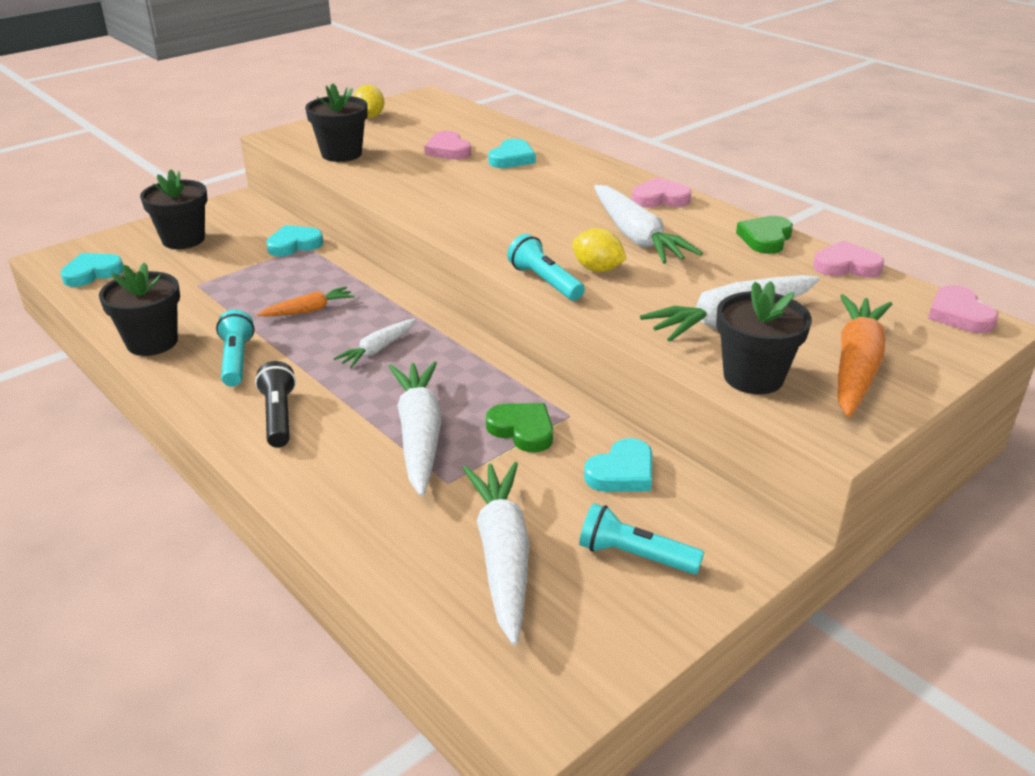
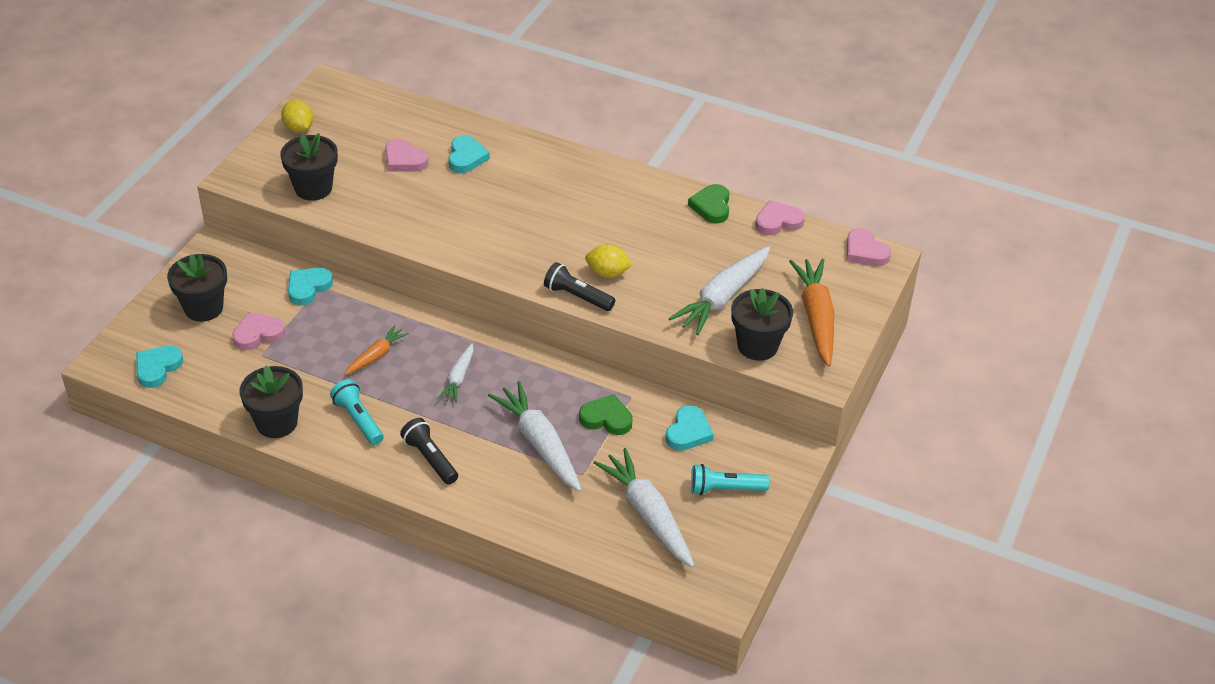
camera: 25 degrees left, 10 degrees up
turquoise flashlight [507,234,585,301] -> black flashlight [544,262,615,311]
white carrot [594,185,703,264] -> none
pink heart [632,177,691,208] -> pink heart moved to [232,312,285,350]

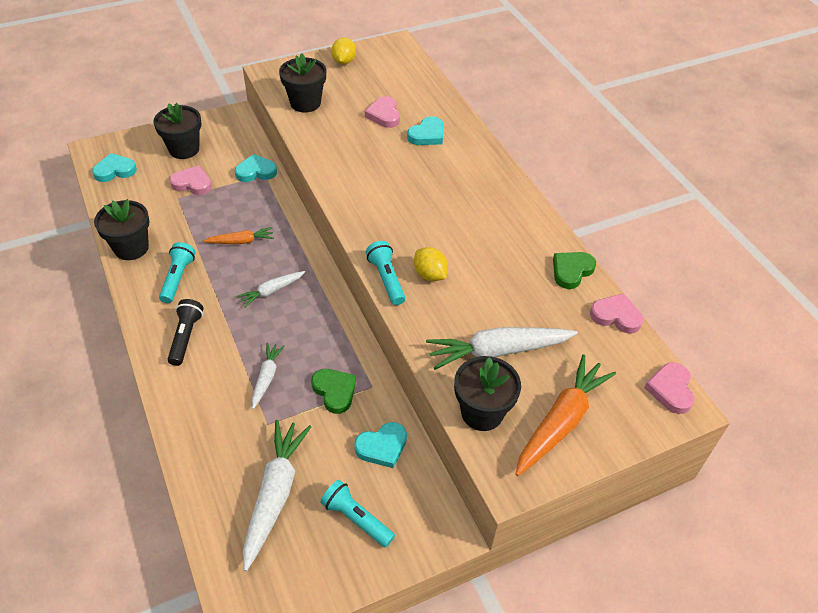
camera: 40 degrees right, 5 degrees up
white carrot [488,381,582,492] -> white carrot [252,343,285,409], size x0.55
black flashlight [544,262,615,311] -> turquoise flashlight [366,241,405,305]

